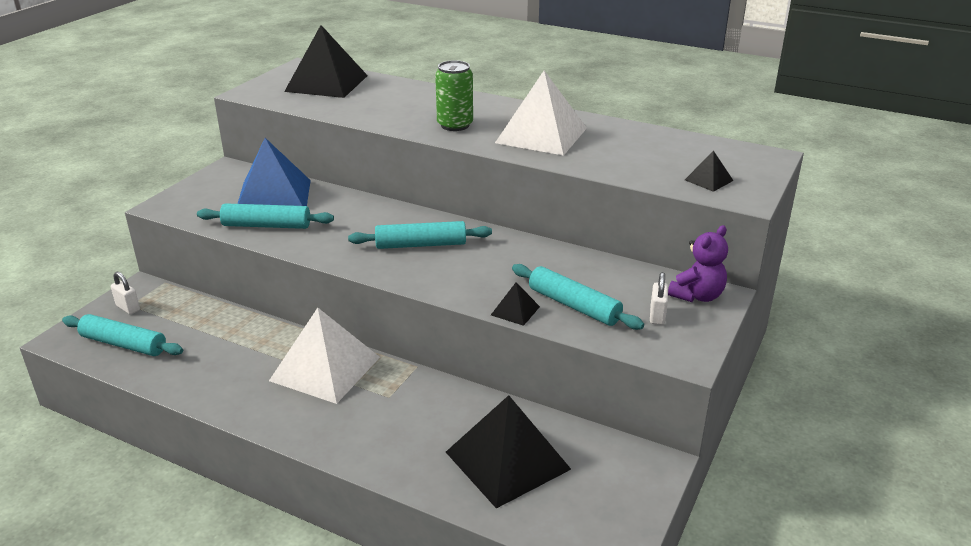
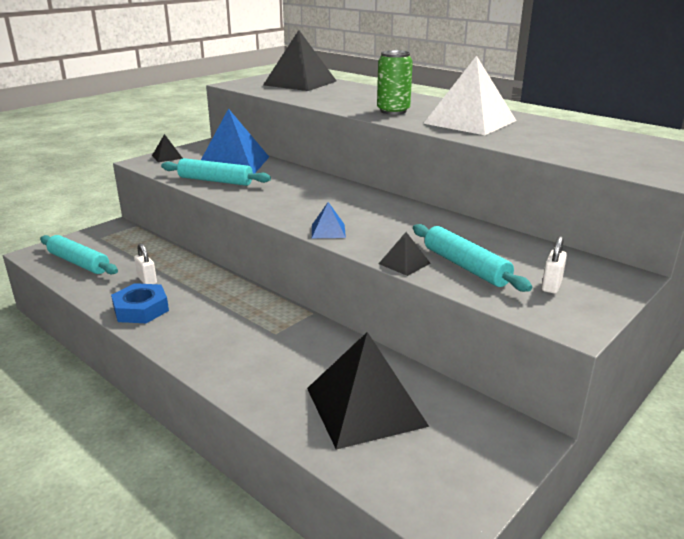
camera: 15 degrees right, 5 degrees down
white padlock [111,272,140,314] -> white padlock moved to [134,243,157,284]
white pyramid [269,308,380,404] -> none
turquoise rolling pin [348,221,492,249] -> none
purple teddy bear [668,225,728,302] -> none
black pyramid [685,151,733,192] -> black pyramid moved to [152,134,183,162]
none -> blue nut [111,283,169,323]
none -> blue pyramid [312,202,346,238]

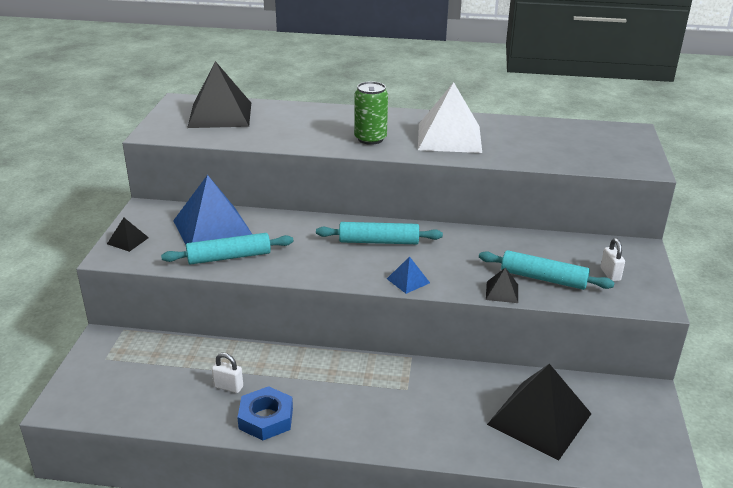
camera: 35 degrees left, 5 degrees up
turquoise rolling pin [40,235,118,275] -> turquoise rolling pin moved to [316,222,443,244]

